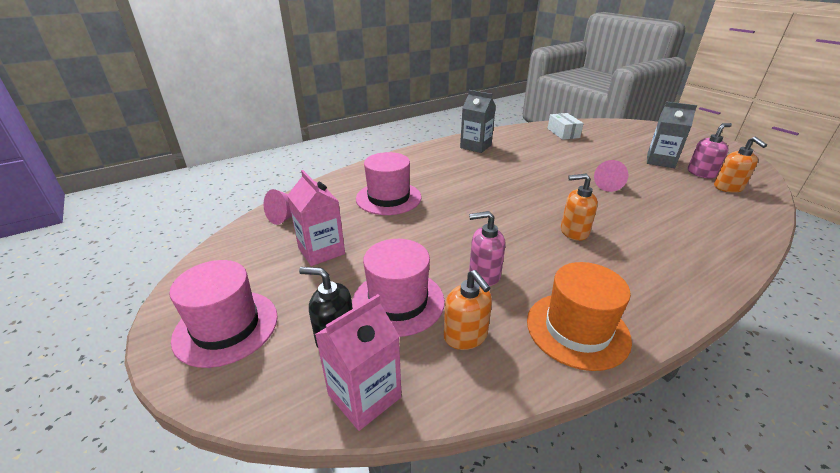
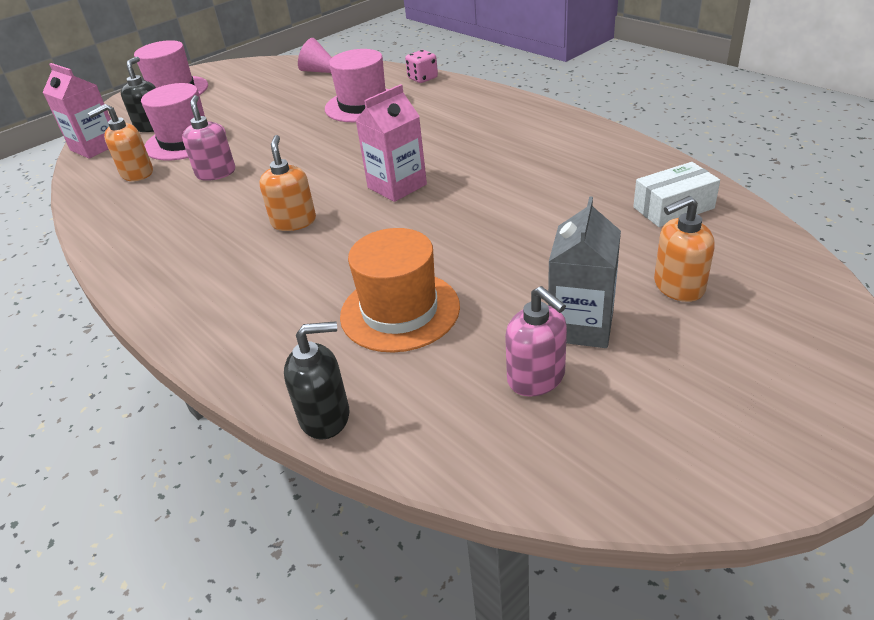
camera: 85 degrees right, 5 degrees up
pink carton [287,170,345,266] -> pink carton moved to [355,84,427,202]
grey carton [460,90,496,153] -> none
orange hat [527,262,632,371] -> orange hat moved to [340,228,460,352]
pink cone [594,160,629,192] -> none
orange soap dispenser [714,137,767,193] -> orange soap dispenser moved to [654,196,714,302]
none -> black soap dispenser [284,321,349,440]
none -> pink dice [405,50,438,83]

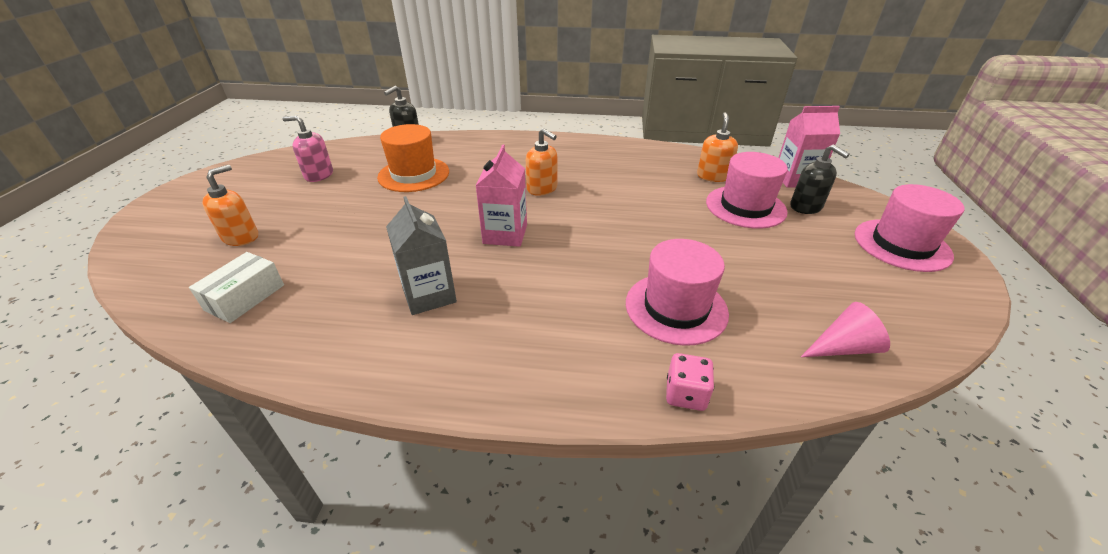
camera: 135 degrees right, 0 degrees up
pink soap dispenser [182,95,235,181] -> none
grey carton [548,196,621,348] -> grey carton moved to [386,196,457,315]

